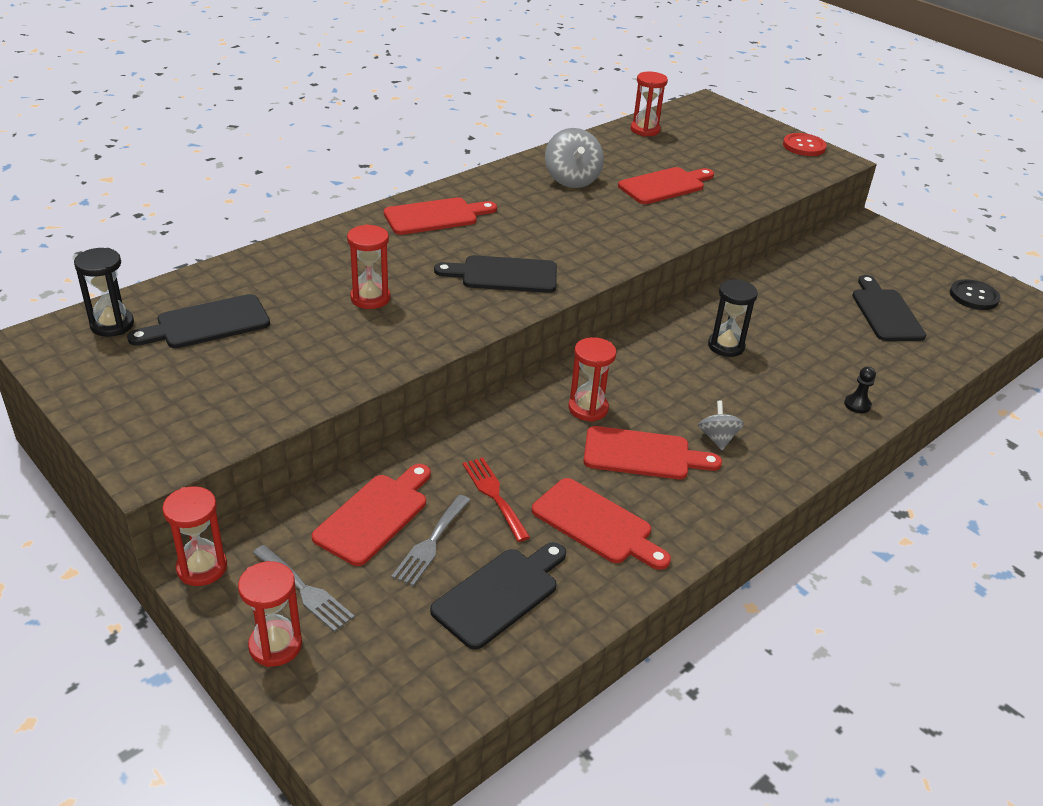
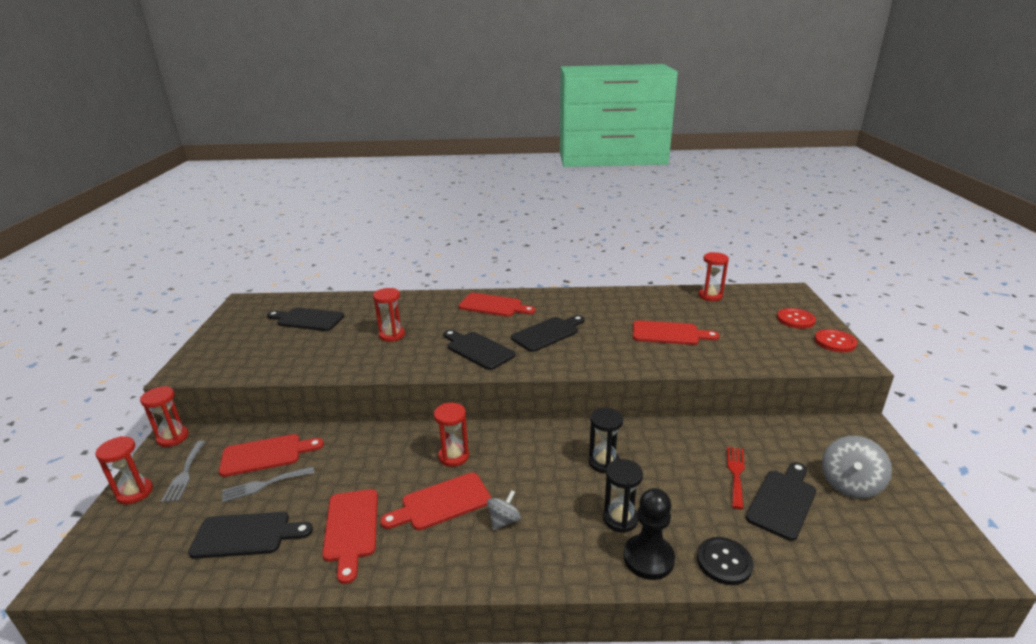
camera: 45 degrees right, 10 degrees down
black hourglass [74,248,134,337] -> black hourglass moved to [603,459,643,533]
red fork [463,457,530,542] -> red fork moved to [727,446,745,510]
grey spinning top [545,128,604,188] -> grey spinning top moved to [822,436,892,499]
red cutting board [584,426,722,479] -> red cutting board turned 105 degrees clockwise [380,473,491,530]
black pawn [844,367,876,413] -> black pawn [624,488,675,580], size x2.01
black button [950,279,1001,310] -> black button moved to [697,537,753,585]
none -> black cutting board [511,315,585,352]
none -> red button [777,308,816,329]

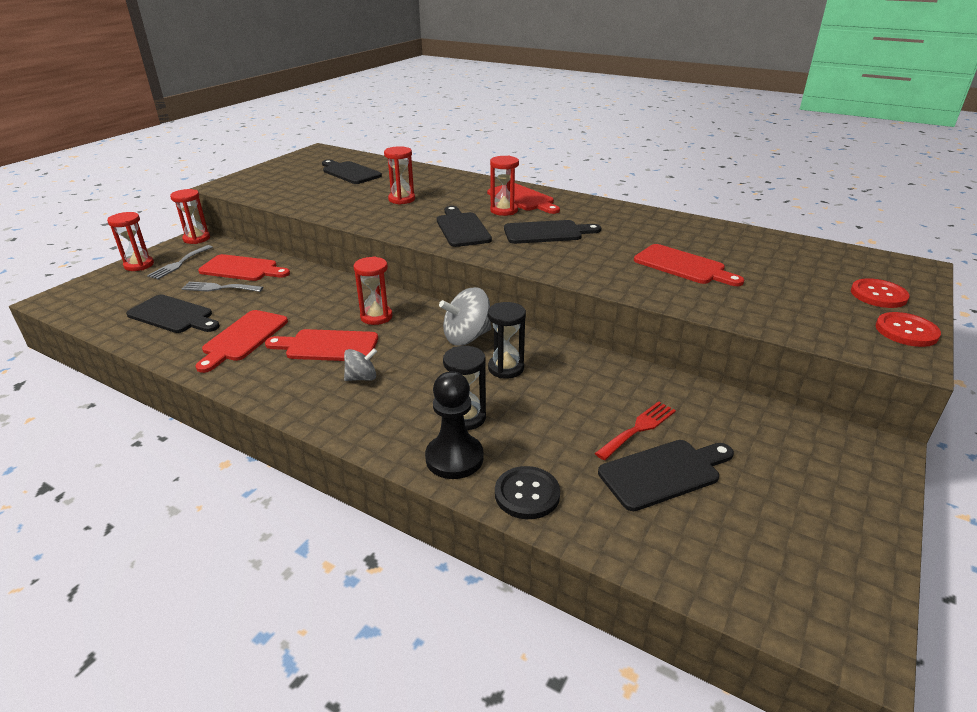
camera: 30 degrees right, 5 degrees up
red hourglass [699,252,729,301] -> red hourglass moved to [490,156,519,216]
grey spinning top [822,436,892,499] -> grey spinning top moved to [439,287,491,346]

